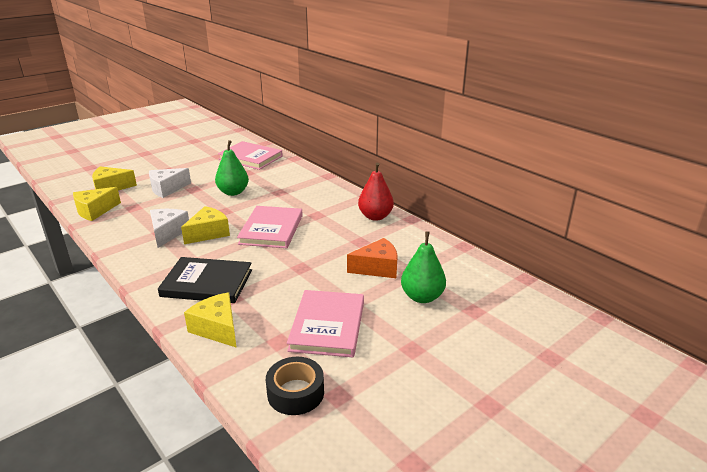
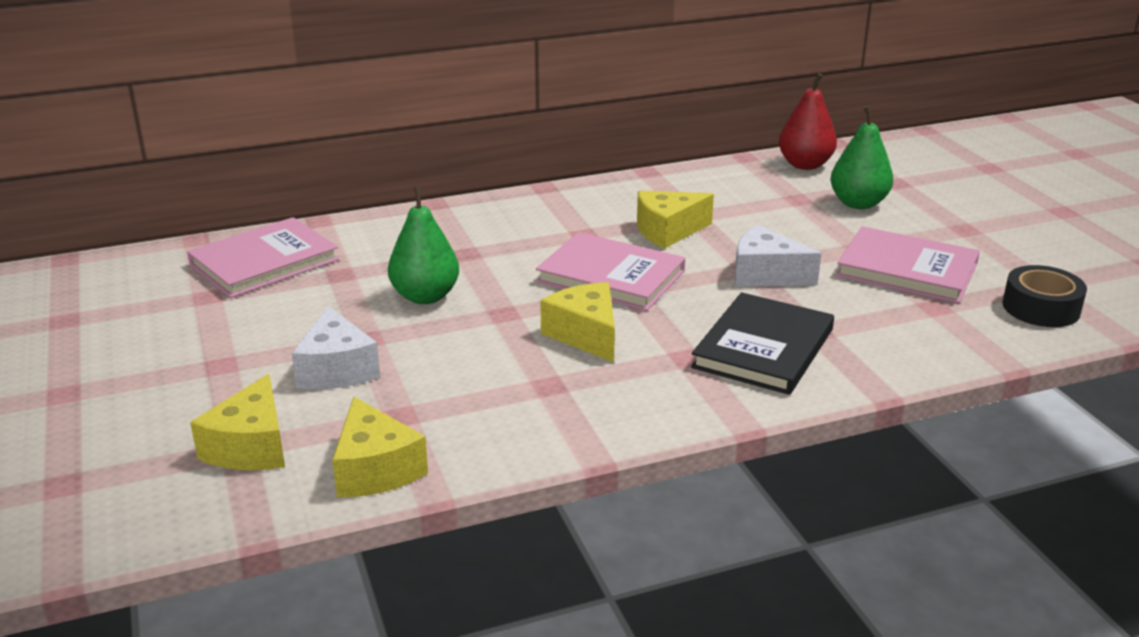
camera: 70 degrees left, 0 degrees up
white cheese [150,209,189,248] -> white cheese moved to [734,225,821,287]
yellow cheese [184,292,237,348] -> yellow cheese moved to [637,191,714,249]
orange cheese [347,238,398,278] -> none
red pear [358,163,394,221] -> red pear moved to [779,73,837,170]

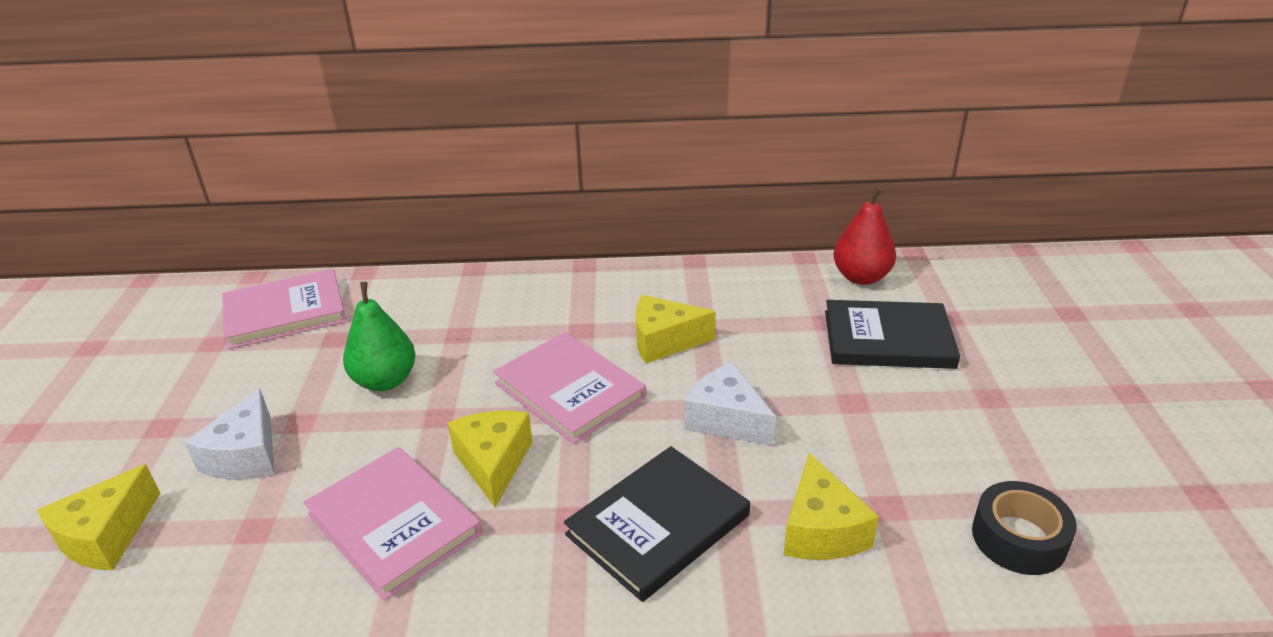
camera: 20 degrees right, 5 degrees up
yellow cheese [332,397,428,498] -> yellow cheese moved to [784,453,879,560]
green pear [831,106,893,209] -> black book [825,300,960,369]
pink book [836,226,980,303] -> pink book moved to [304,447,482,601]

